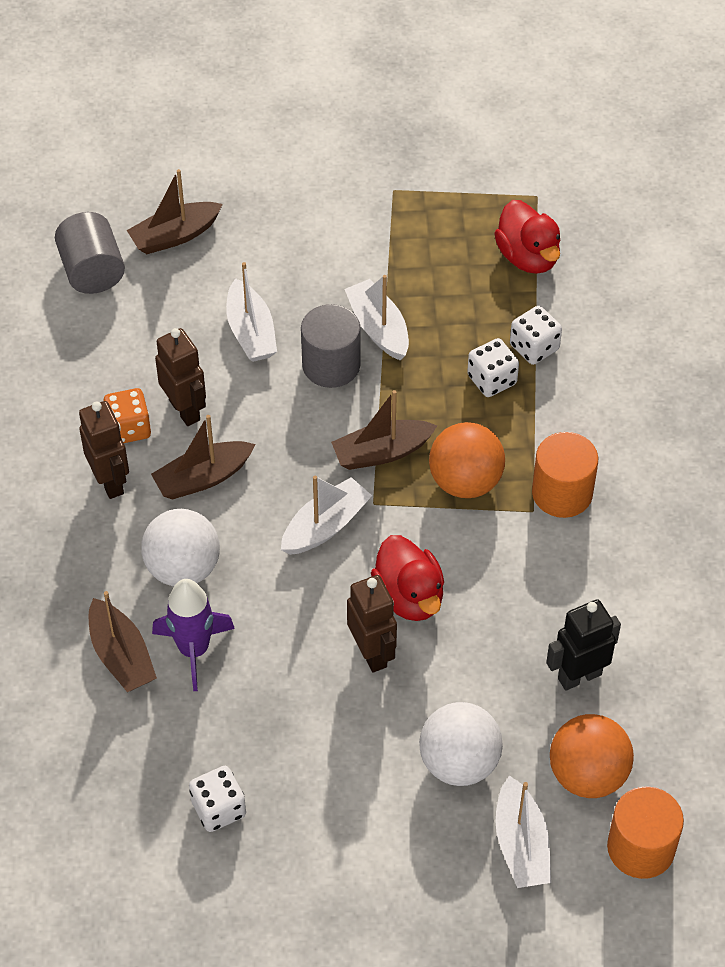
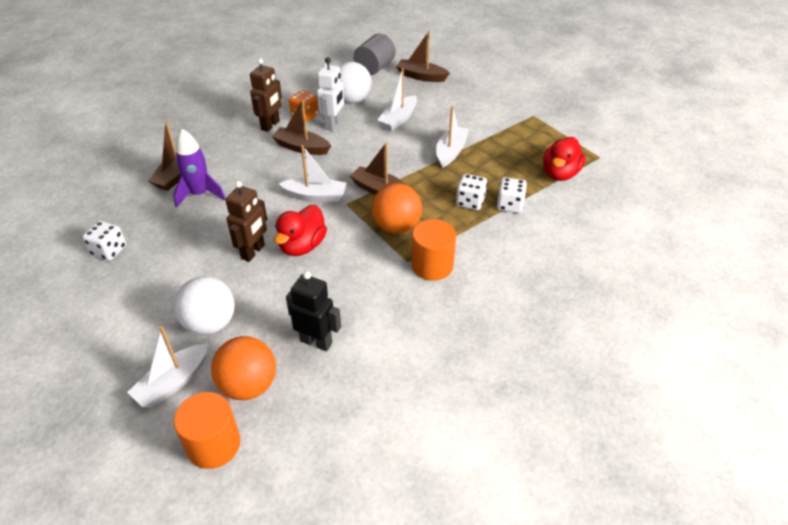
camera: 50 degrees right, 10 degrees down
white ball [141,509,220,586] -> white ball moved to [339,62,372,103]
brown robot [155,328,206,426] -> white robot [317,57,344,131]
grey cylinder [301,304,361,388] -> none

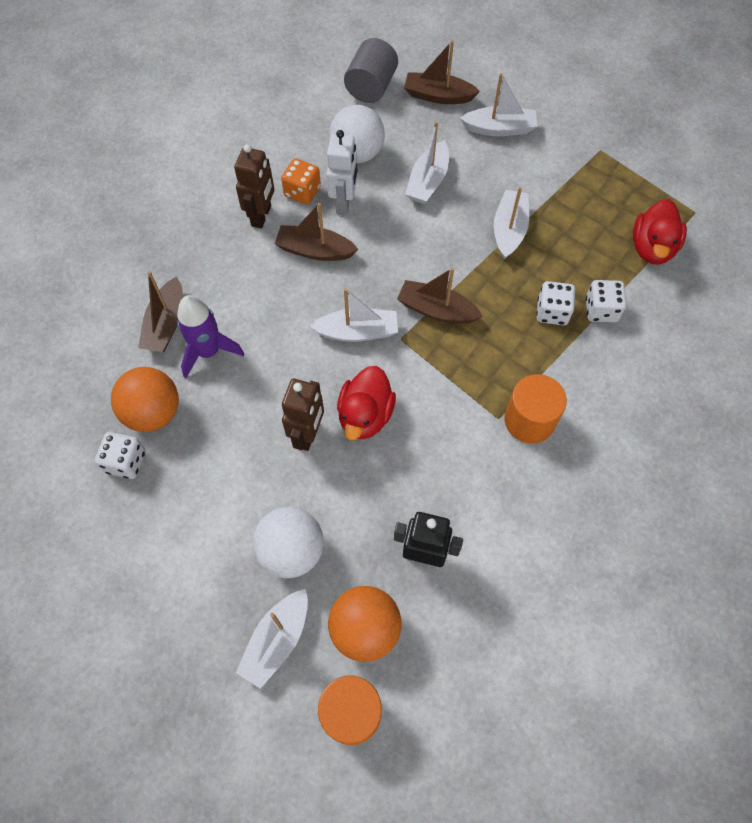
camera: 10 degrees left, 20 degrees up
orange ball [372,183,422,234] -> orange ball moved to [111,367,179,432]
none -> white boat [460,73,538,136]

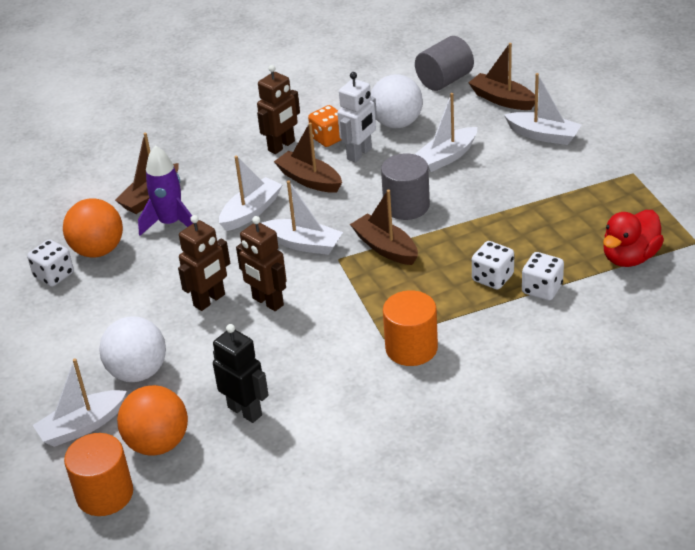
camera: 30 degrees right, 25 degrees down
red duck [337,366,396,440] -> brown robot [236,216,287,311]
white boat [494,187,529,259] -> white boat moved to [219,156,282,231]
none -> grey cylinder [381,153,430,220]

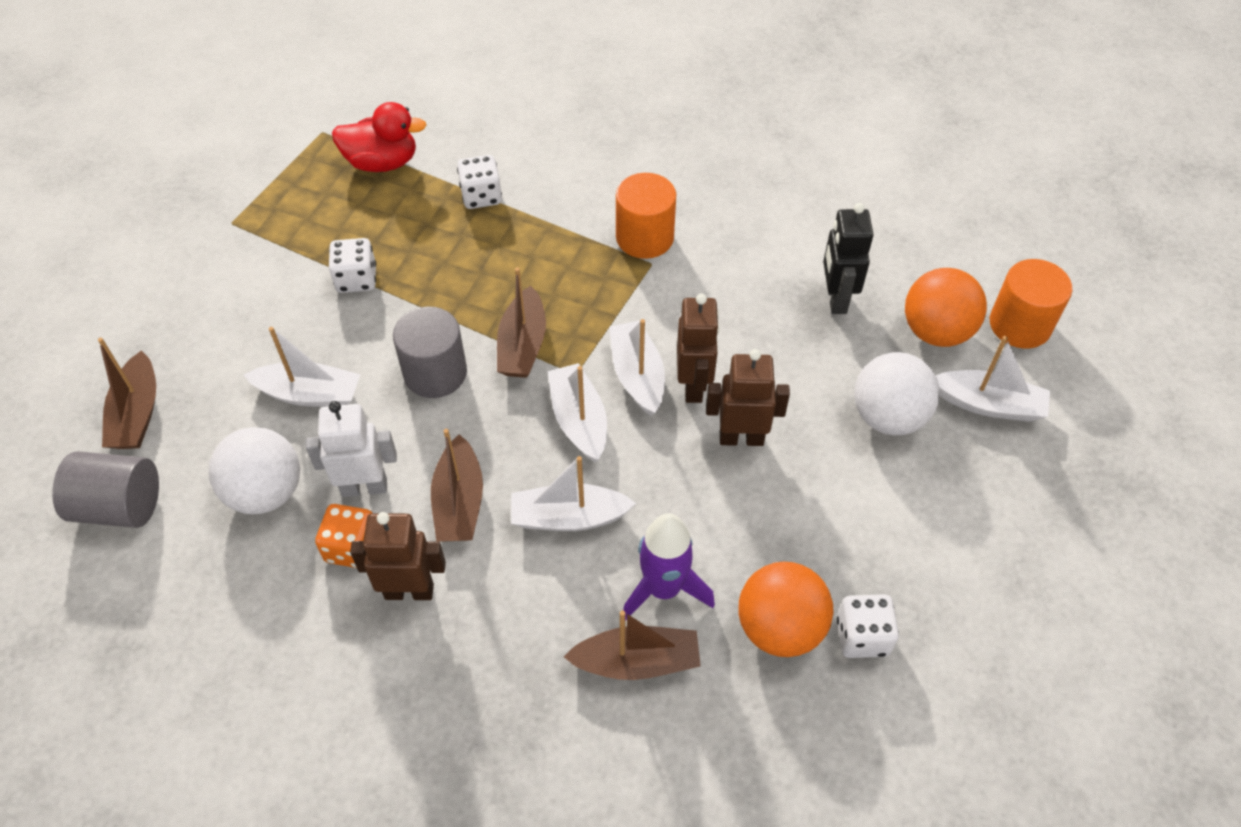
camera: 135 degrees left, 15 degrees up
white dice [472,241,514,290] -> white dice moved to [329,238,376,293]
white boat [504,73,581,145] -> white boat moved to [609,319,665,416]

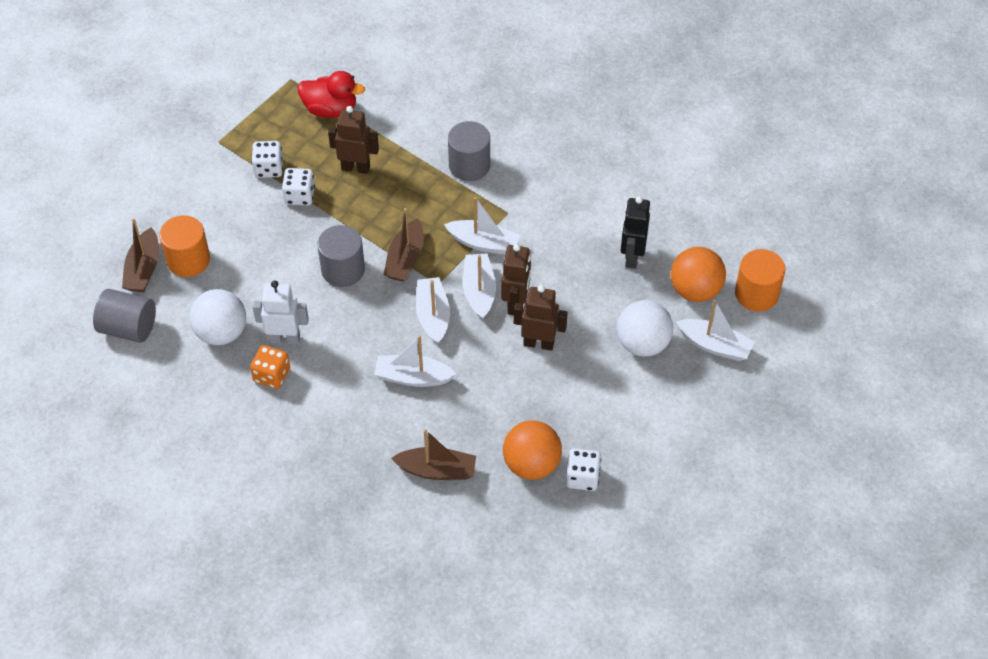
camera: 10 degrees right, 0 degrees up
white boat [244,327,360,407] -> white boat moved to [444,197,520,255]
brown robot [350,512,446,600] -> brown robot moved to [328,106,379,174]
brown boat [431,429,483,541] -> none
white dice [457,155,502,209] -> white dice moved to [252,141,283,178]
orange cylinder [616,173,676,259] -> orange cylinder moved to [159,215,210,277]
purple rocket [623,513,715,621] -> none
none -> grey cylinder [448,121,490,181]

